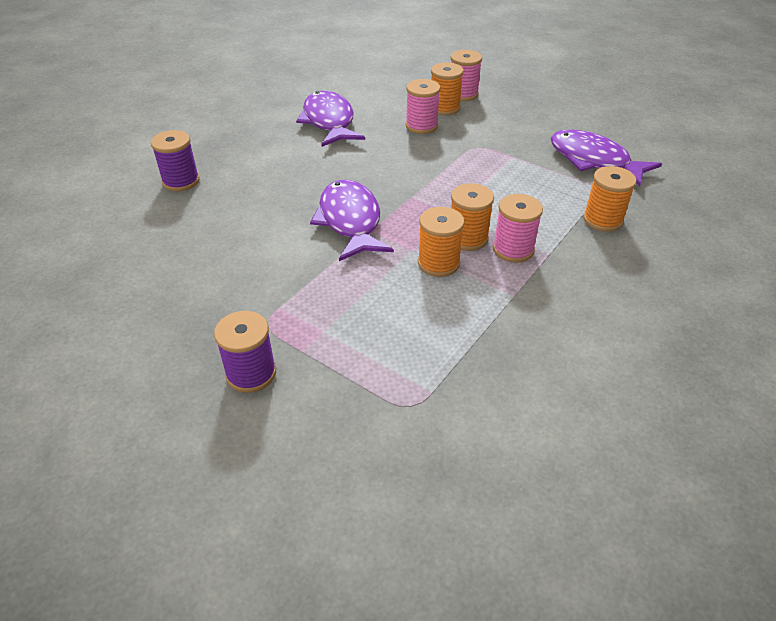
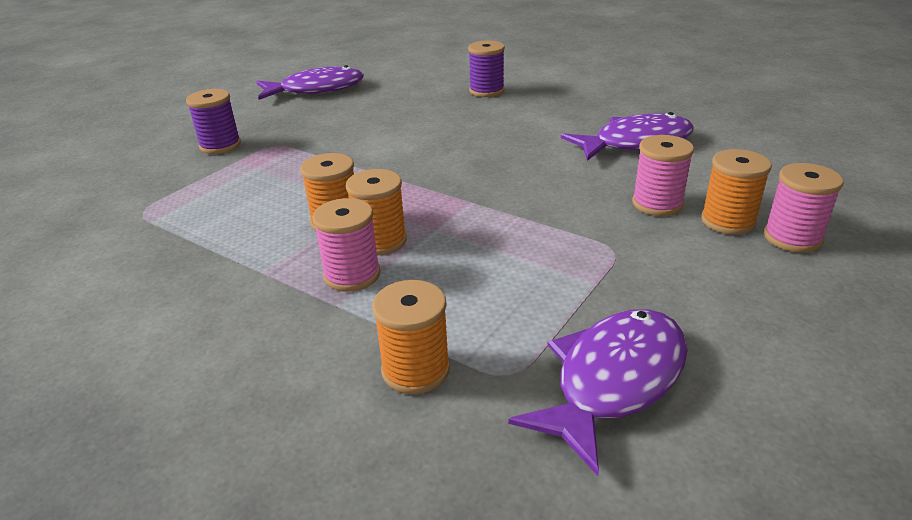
camera: 90 degrees right, 10 degrees down
purple fish [310,180,394,261] -> purple fish moved to [257,65,364,100]

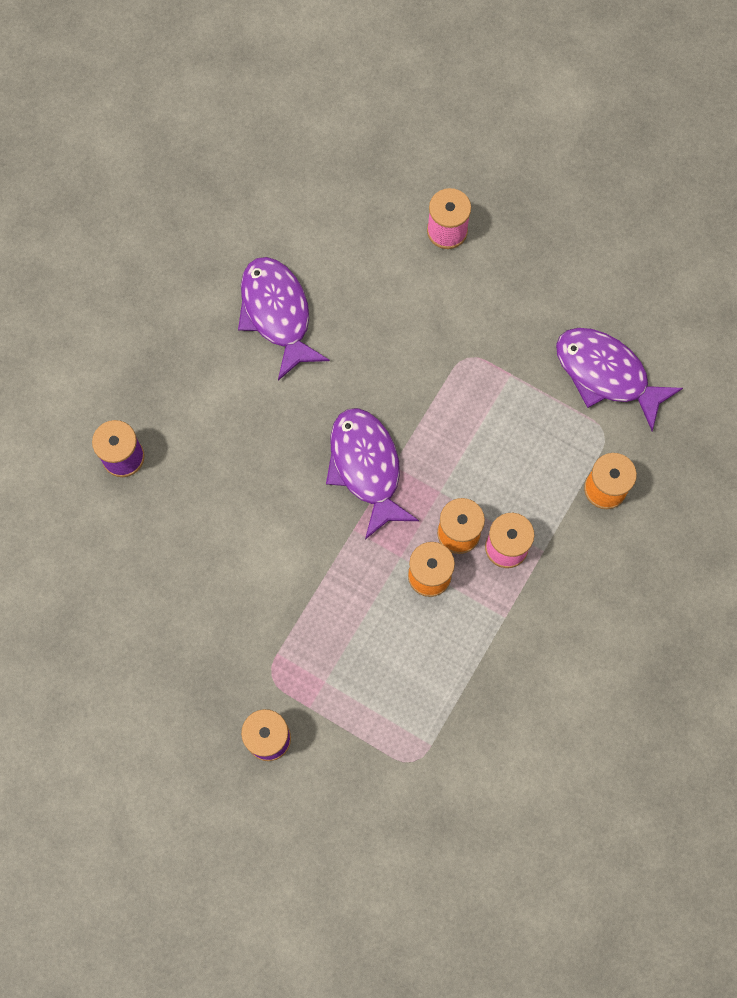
camera: 95 degrees left, 40 degrees up
purple fish [257,65,364,100] -> purple fish moved to [326,408,419,540]
pink spool [632,135,694,216] -> none
orange spool [701,149,772,235] -> none

